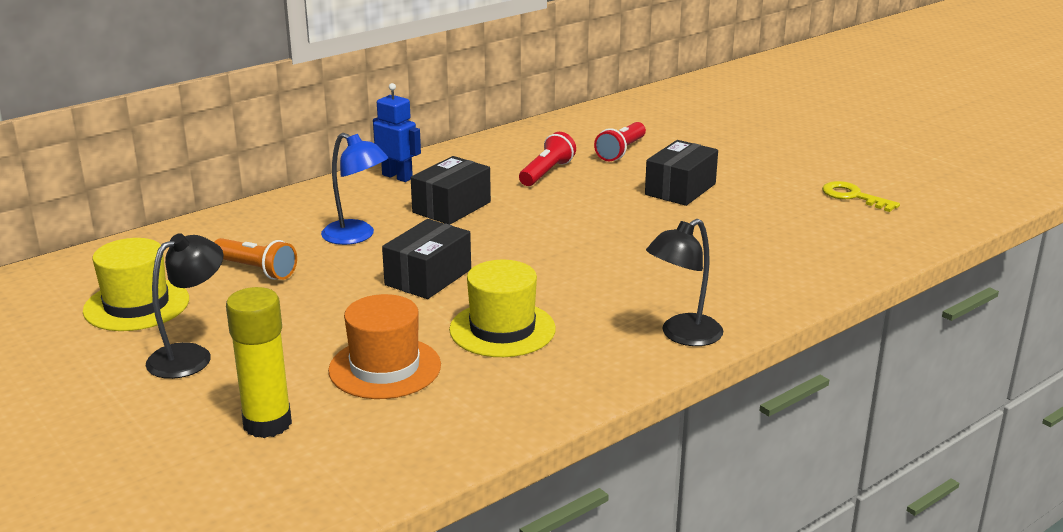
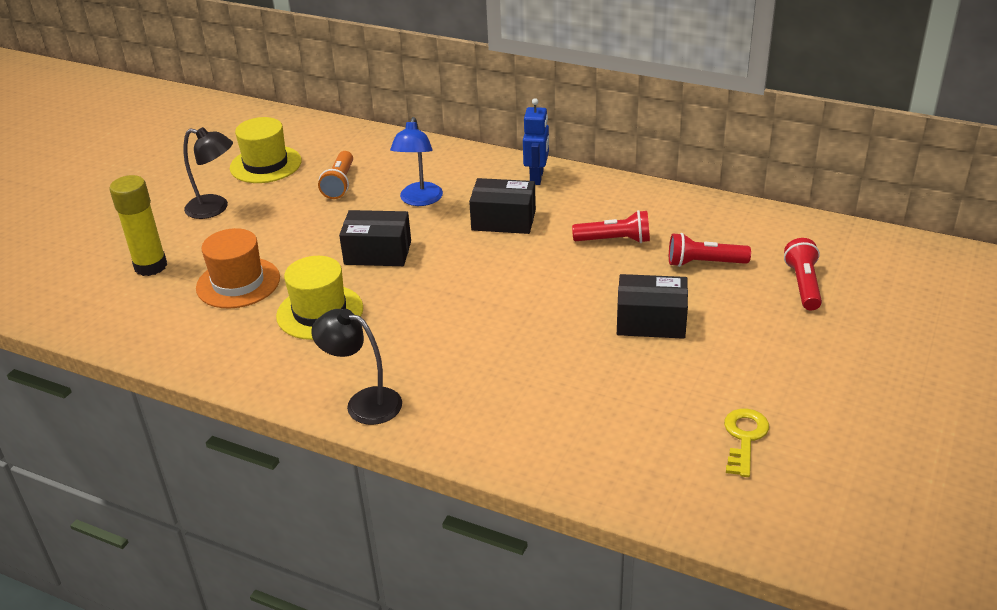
camera: 65 degrees right, 10 degrees up
none -> red flashlight [784,238,822,310]

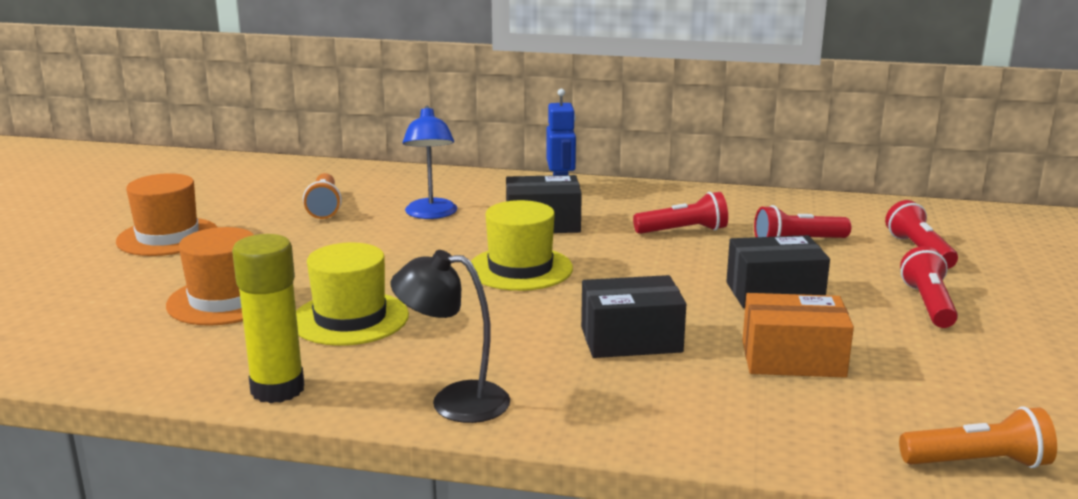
camera: 15 degrees left, 15 degrees down
yellow glue stick [109,175,167,276] -> yellow glue stick moved to [232,234,304,403]
black lamp [184,127,233,219] -> orange hat [116,173,218,256]
yellow hat [230,117,302,183] -> yellow hat moved to [469,200,573,291]
black box [339,210,411,266] -> black box moved to [581,275,686,358]
yellow key [724,408,769,477] -> none
none -> orange box [742,293,854,378]
none -> orange flashlight [899,406,1057,468]
none -> red flashlight [900,246,958,328]

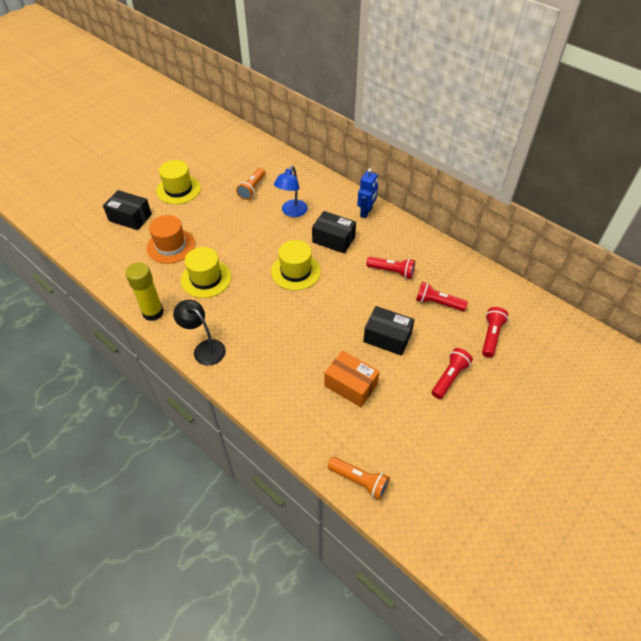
camera: 30 degrees right, 30 degrees up
orange hat [116,173,218,256] -> yellow hat [156,160,201,204]
black box [581,275,686,358] -> black box moved to [103,190,152,230]

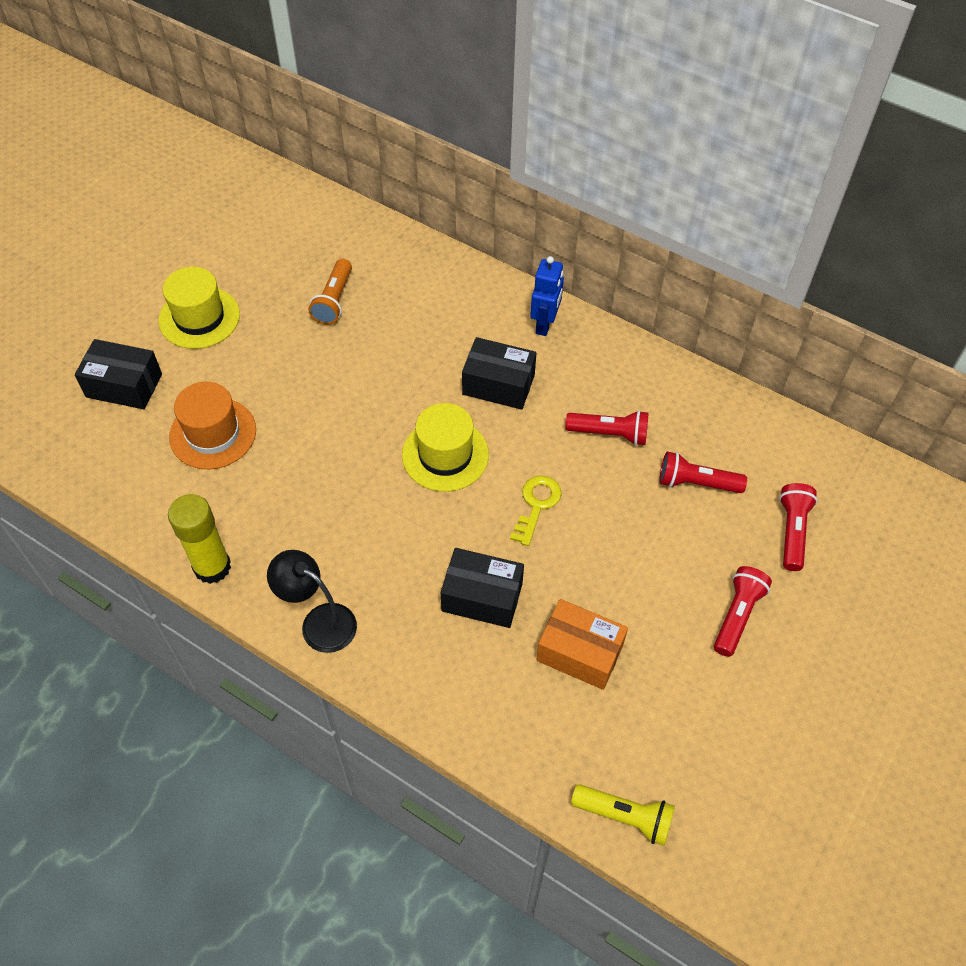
camera: 10 degrees left, 5 degrees up
yellow hat [181,247,231,298] -> none
blue lamp [274,166,308,217] -> none
orange flashlight [328,457,390,500] -> yellow flashlight [571,784,675,846]
black box [363,306,415,356] -> black box moved to [441,548,524,628]
none -> yellow key [510,475,562,546]

